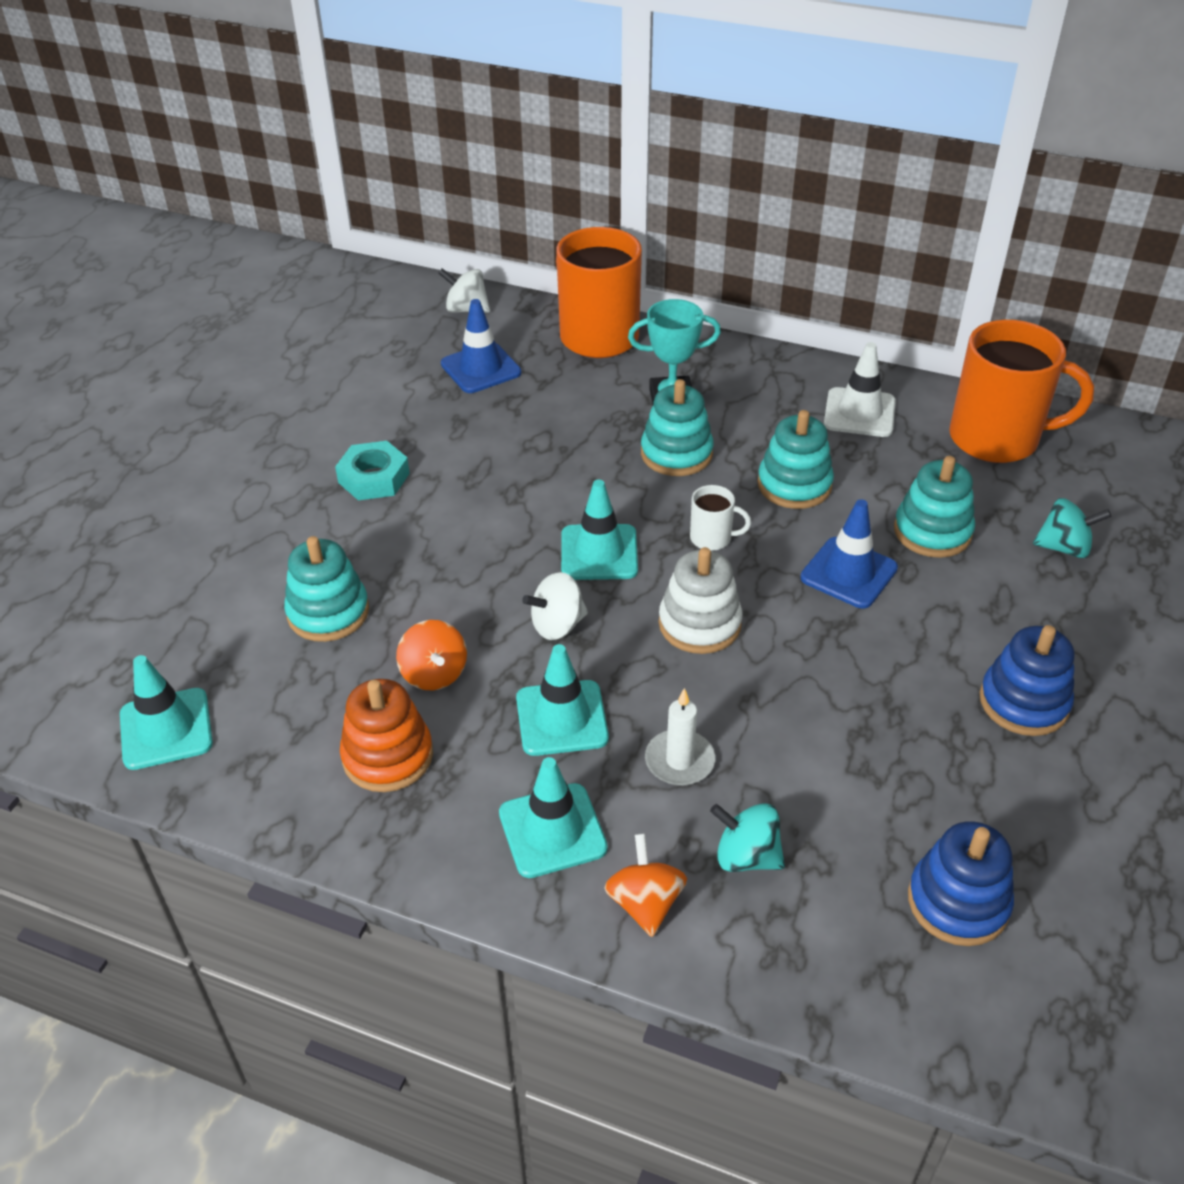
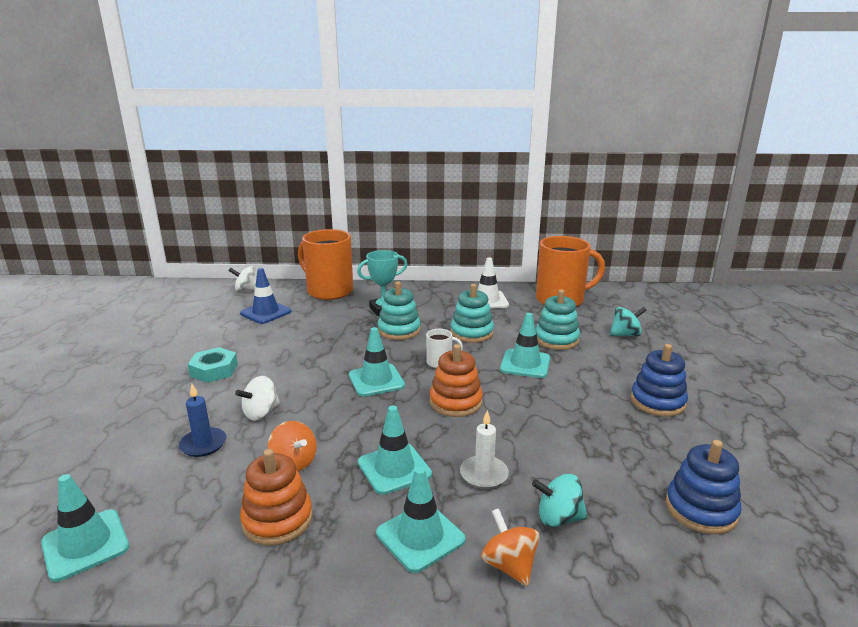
camera: 20 degrees left, 20 degrees down
turquoise stacking toy [284,536,369,642] -> blue candle [179,384,226,457]
white spinning top [522,572,588,640] -> white spinning top moved to [235,376,280,420]
white stacking toy [659,547,743,654] -> orange stacking toy [430,344,483,417]
blue traffic cone [800,499,898,609] -> turquoise traffic cone [500,313,550,378]

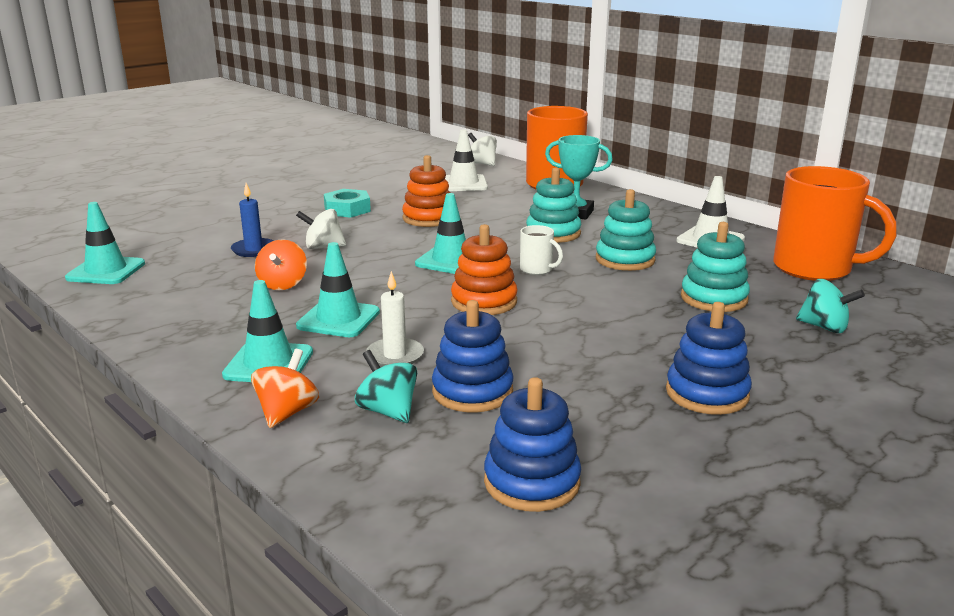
camera: 45 degrees right, 0 degrees up
blue traffic cone [240,268,291,324] -> white traffic cone [445,129,488,191]
orange stacking toy [240,449,313,546] -> orange stacking toy moved to [402,155,451,227]
turquoise traffic cone [500,313,550,378] -> none
none -> blue stacking toy [432,300,514,412]

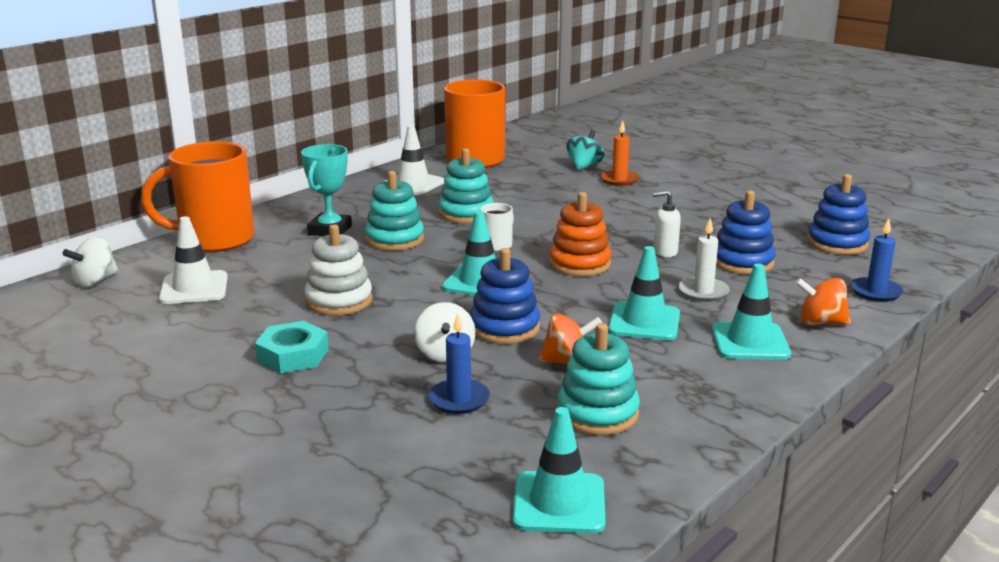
camera: 95 degrees left, 0 degrees up
turquoise spinning top [355,350,417,423] -> none
orange stacking toy [402,155,451,227] -> white stacking toy [304,224,373,316]
blue stacking toy [666,302,752,415] -> blue stacking toy moved to [470,248,540,344]
turquoise stacking toy [681,222,750,312] -> turquoise stacking toy moved to [557,323,640,435]
none -> orange candle [600,120,639,186]
none -> white soap dispenser [653,190,681,257]
none -> blue candle [851,218,904,302]

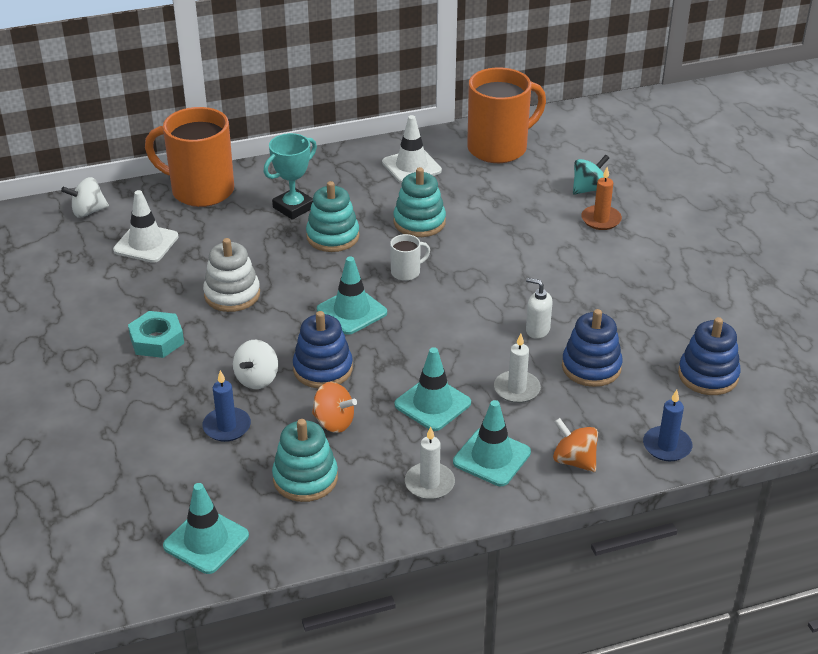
camera: 30 degrees right, 15 degrees up
orange stacking toy [549,192,611,276] -> none
none -> white candle [405,426,455,500]

